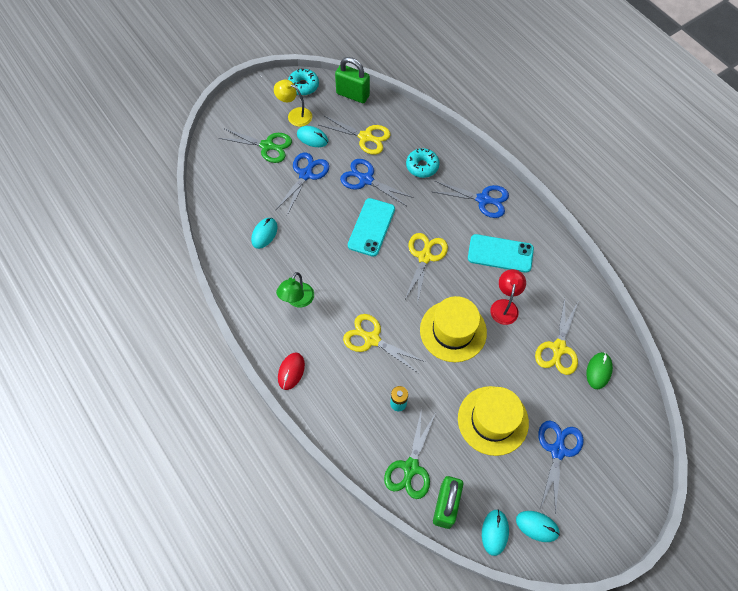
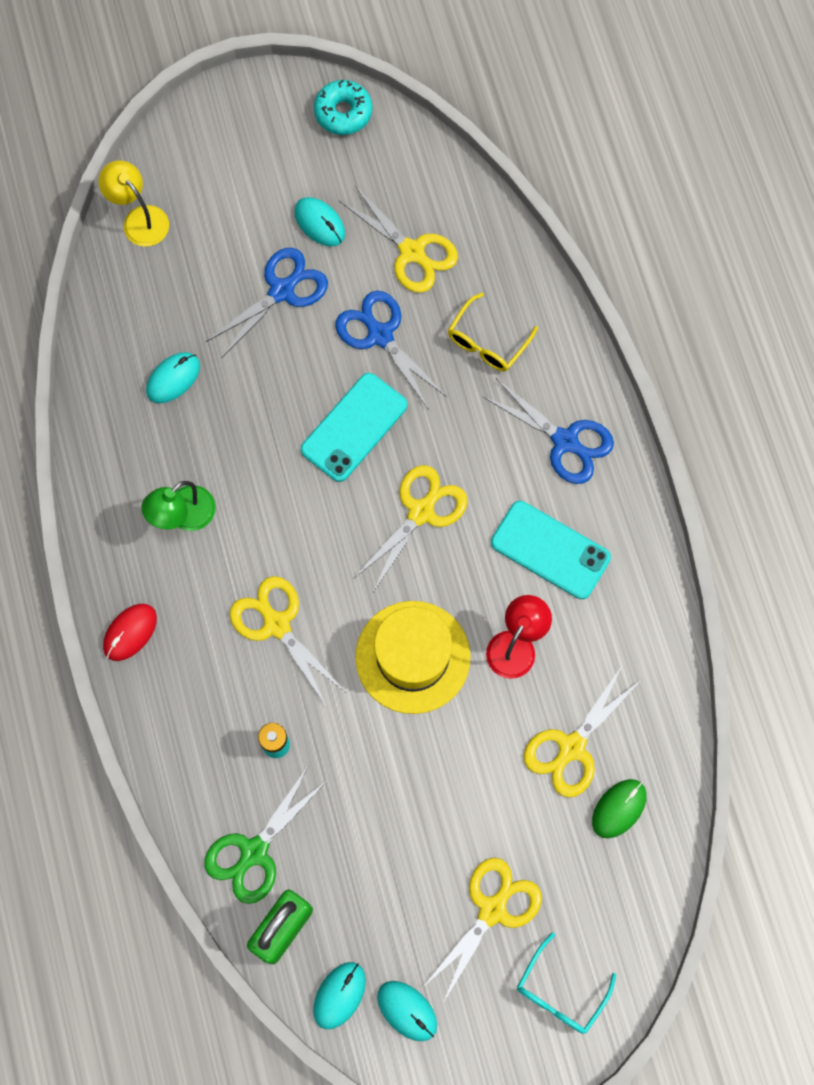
camera: 20 degrees right, 10 degrees up
green scissors [219,128,292,163] -> none
yellow lamp [274,80,312,127] -> yellow lamp moved to [99,160,169,247]
green padlock [335,57,370,103] -> none
turquoise donut [406,148,440,178] -> yellow glasses [448,293,538,372]
yellow hat [458,386,529,456] -> none
blue scissors [538,421,584,514] -> yellow scissors [422,857,542,1003]
none -> turquoise glasses [517,933,616,1034]

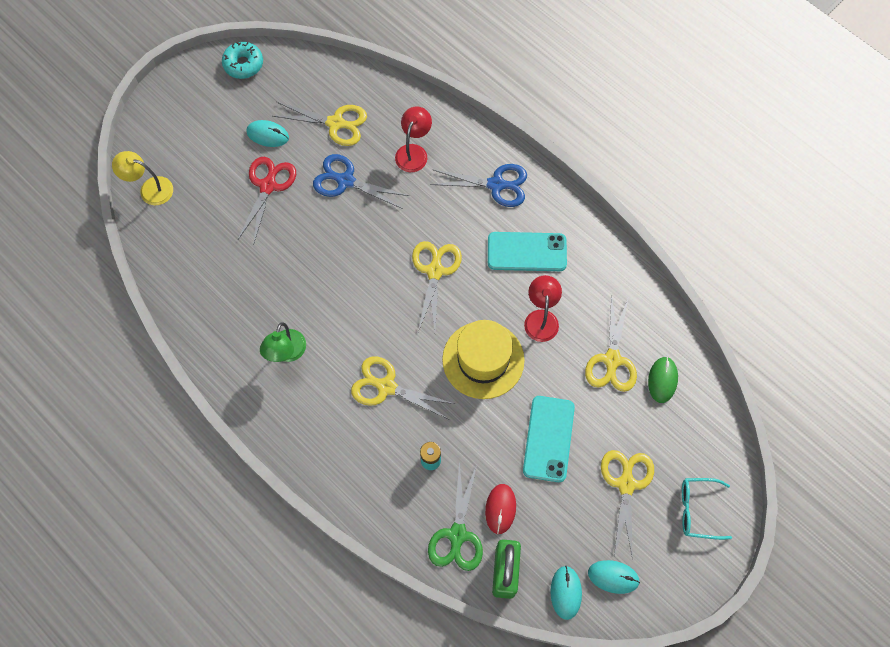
camera: 30 degrees left, 5 degrees down
red mouse [103,604,157,661] -> red mouse moved to [485,484,516,534]
turquoise mouse [146,352,200,403] -> none
blue scissors [206,248,328,358] -> red scissors [238,157,296,245]
turquoise phone [301,373,407,482] -> turquoise phone moved to [523,396,575,482]
yellow glasses [448,293,538,372] -> red lamp [395,106,432,172]
turquoise glasses [517,933,616,1034] -> turquoise glasses turned 90 degrees clockwise [682,478,732,540]

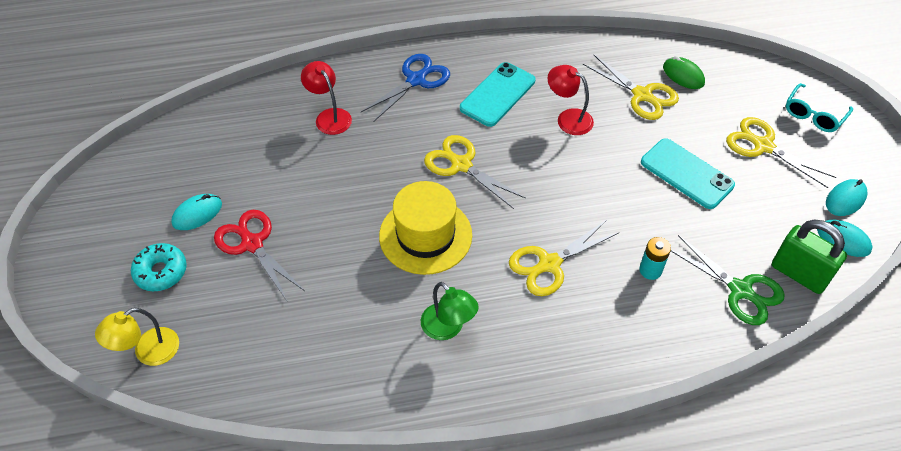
camera: 55 degrees left, 15 degrees down
turquoise donut [222,42,263,79] -> turquoise donut moved to [131,243,187,291]
yellow scissors [273,102,367,146] -> none
blue scissors [313,154,409,209] -> none
yellow hat [442,320,525,399] -> yellow hat moved to [379,181,472,275]
red mouse [485,484,516,534] -> none

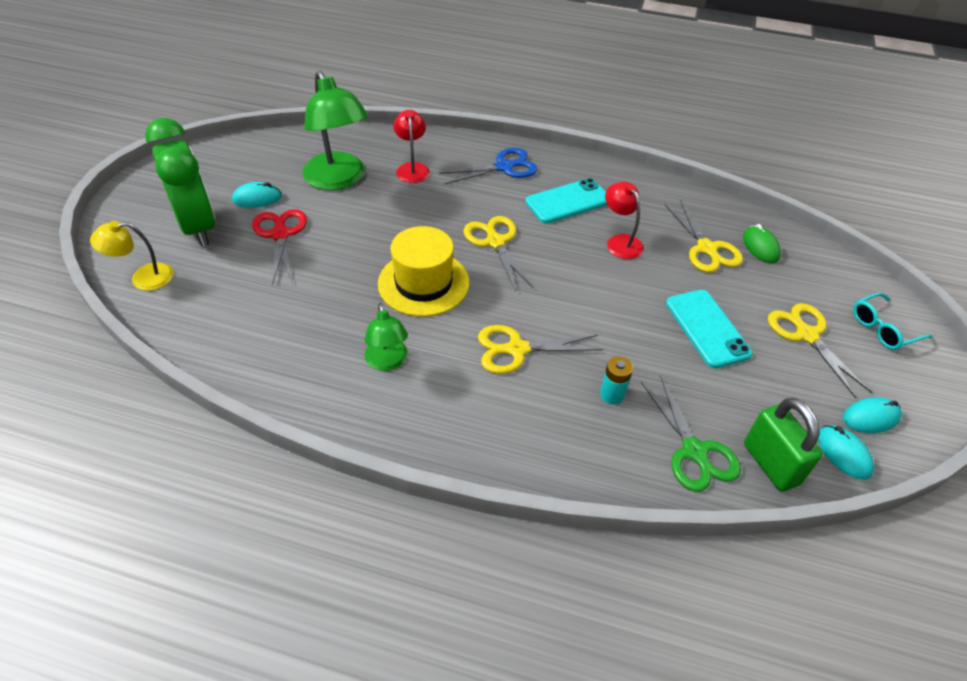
camera: 25 degrees right, 5 degrees down
turquoise donut [131,243,187,291] -> green clock [145,118,216,247]
none -> green lamp [302,71,368,190]

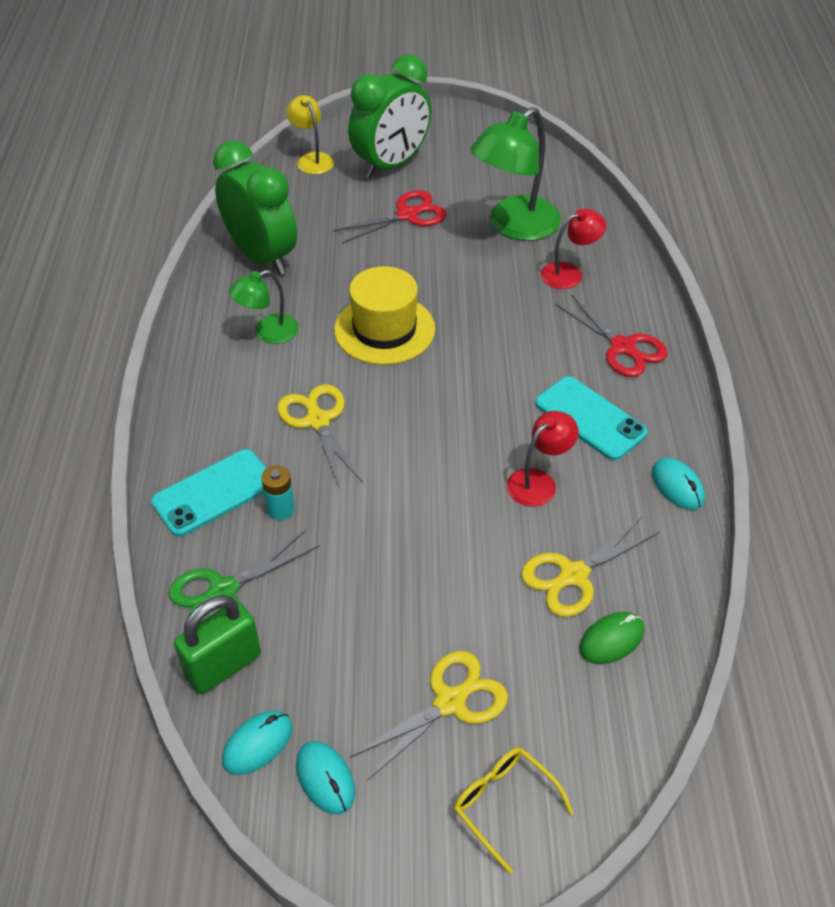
camera: 75 degrees right, 0 degrees up
turquoise mouse [232,182,282,208] -> turquoise mouse moved to [652,458,705,510]
blue scissors [439,148,537,184] -> red scissors [555,294,668,377]
yellow scissors [464,216,534,291] -> none
turquoise phone [666,290,753,368] -> turquoise phone moved to [151,449,267,537]
turquoise glasses [853,292,933,350] -> yellow glasses [454,747,574,874]
none -> green clock [213,140,297,275]

